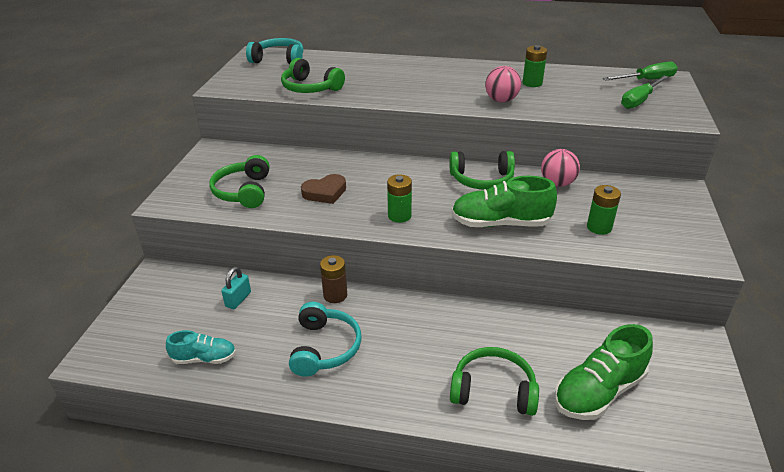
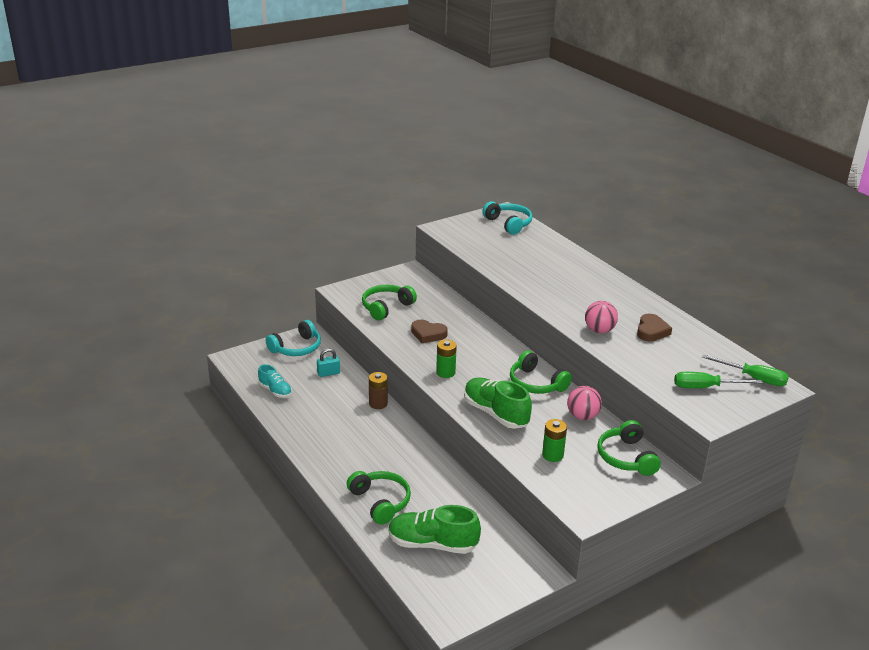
camera: 45 degrees right, 5 degrees down
green headphones [281,58,345,93] -> green headphones moved to [597,420,661,476]
turquoise headphones [289,302,362,377] -> turquoise headphones moved to [266,320,321,356]
green battery [523,45,547,87] -> brown heart [637,314,672,342]

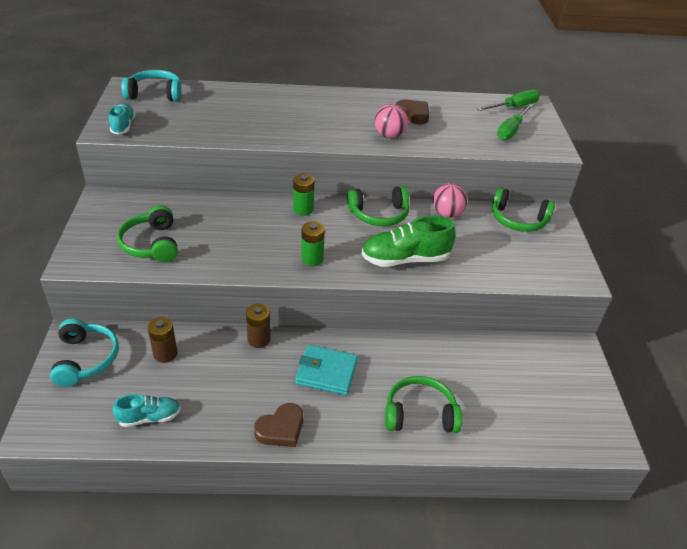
camera: 60 degrees left, 10 degrees up
turquoise padlock [317,349,340,377] -> brown battery [148,317,177,363]
green shoe [388,505,481,554] -> none
brown heart [411,319,448,343] -> brown heart moved to [254,403,303,447]
green battery [542,419,567,462] -> green battery moved to [293,174,314,215]
none -> turquoise shoe [109,104,136,135]
none -> turquoise wallet [295,345,358,395]

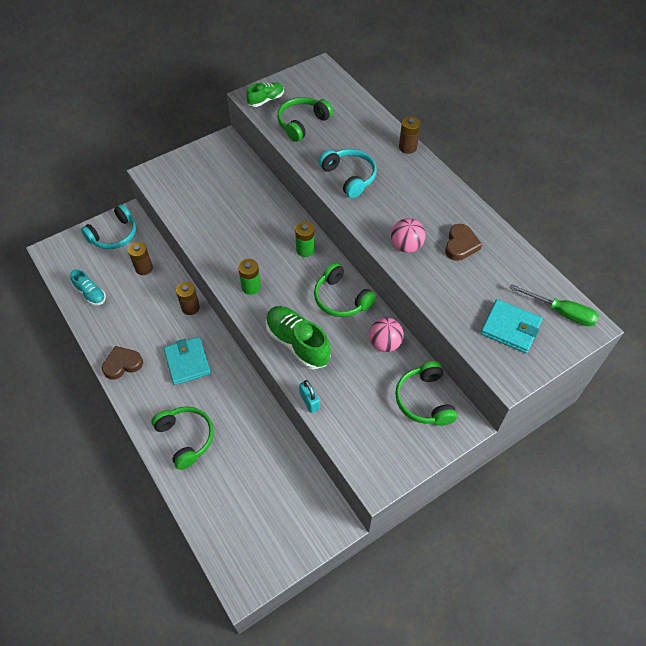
camera: 60 degrees right, 15 degrees up
turquoise shoe [109,104,136,135] -> green shoe [246,82,284,107]
green headphones [117,205,178,262] -> green headphones moved to [277,97,333,142]
turquoise headphones [121,70,181,102] -> turquoise headphones moved to [319,149,377,198]
brown heart [254,403,303,447] -> brown heart turned 135 degrees clockwise [102,346,143,380]
green screwdriver [497,104,533,140] -> turquoise wallet [481,299,542,353]
none -> turquoise padlock [299,380,320,413]
none -> brown battery [399,116,421,154]

